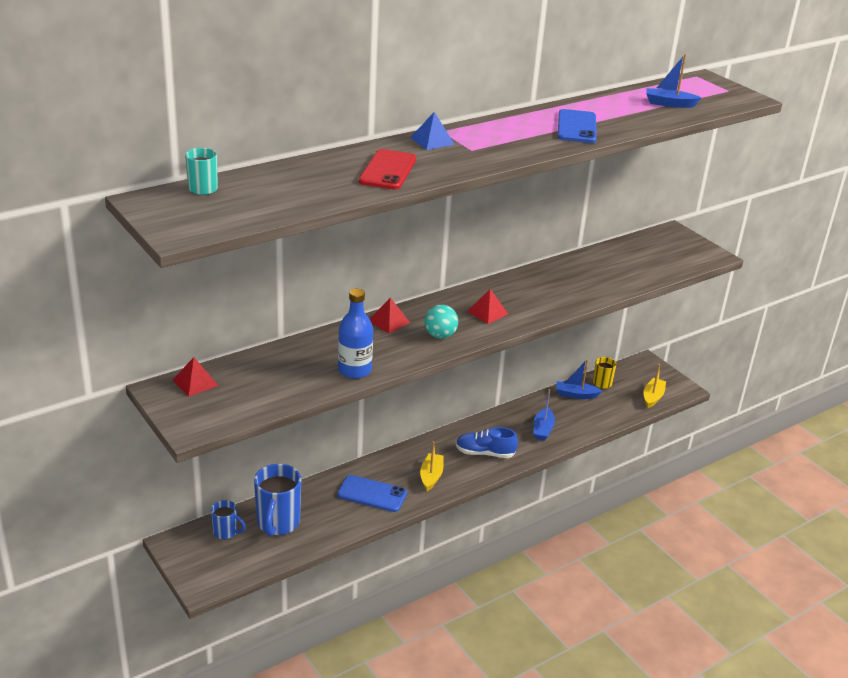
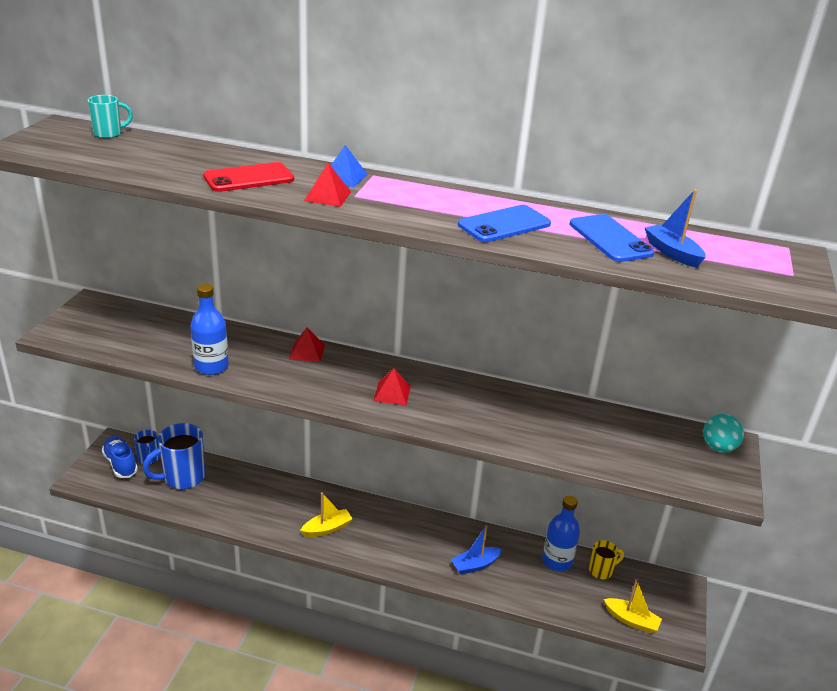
camera: 50 degrees right, 0 degrees up
red pyramid [173,357,218,397] -> red pyramid moved to [304,163,351,207]
blue phone [337,475,407,512] -> blue phone moved to [570,214,654,262]
turquoise ball [424,305,458,339] -> turquoise ball moved to [703,414,744,453]
blue shoe [456,427,518,458] -> blue shoe moved to [102,436,138,478]
blue boat [556,359,602,399] -> blue bottle [542,496,580,572]
yellow boat [644,364,666,408] -> yellow boat turned 45 degrees clockwise [604,579,662,633]

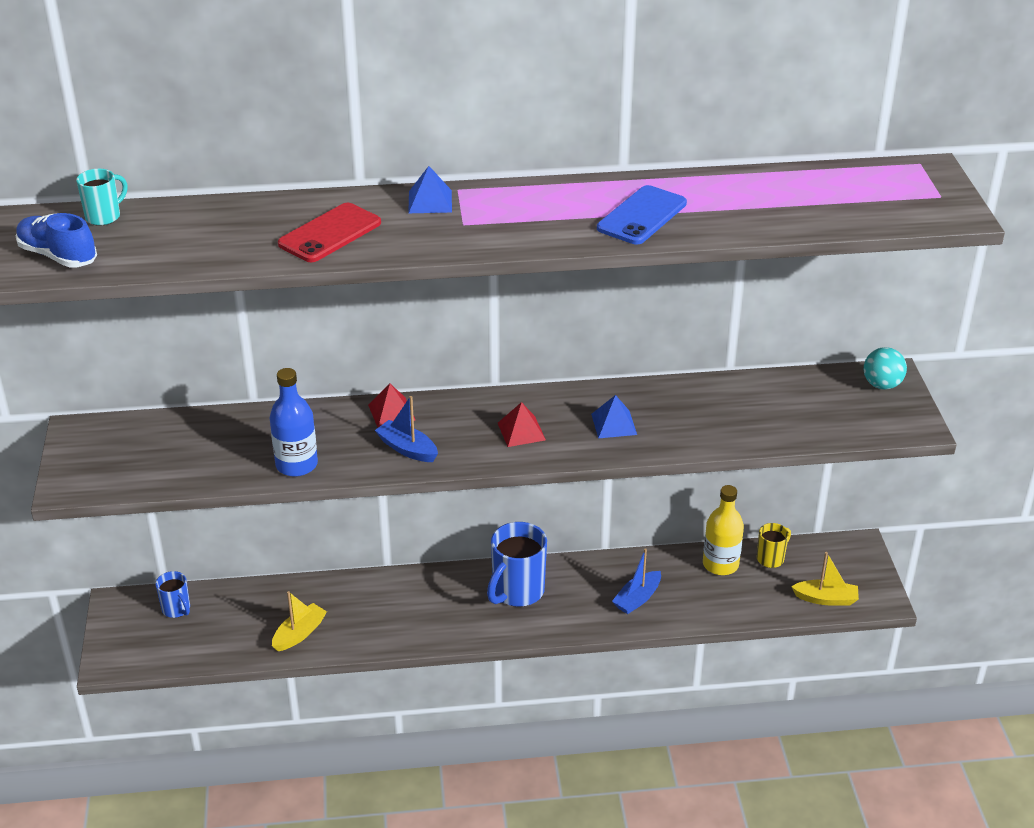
camera: 20 degrees left, 5 degrees up
blue shoe [102,436,138,478] -> blue shoe moved to [16,213,97,268]
blue mug [143,423,205,489] -> blue mug moved to [487,522,547,607]
yellow boat [300,492,353,537] -> yellow boat moved to [272,591,327,651]
red pyramid [304,163,351,207] -> none
blue bottle [542,496,580,572] -> yellow bottle [703,485,744,575]
blue phone [570,214,654,262] -> none
blue boat [645,190,706,268] -> blue boat moved to [375,396,438,462]
none -> blue pyramid [591,395,637,438]

